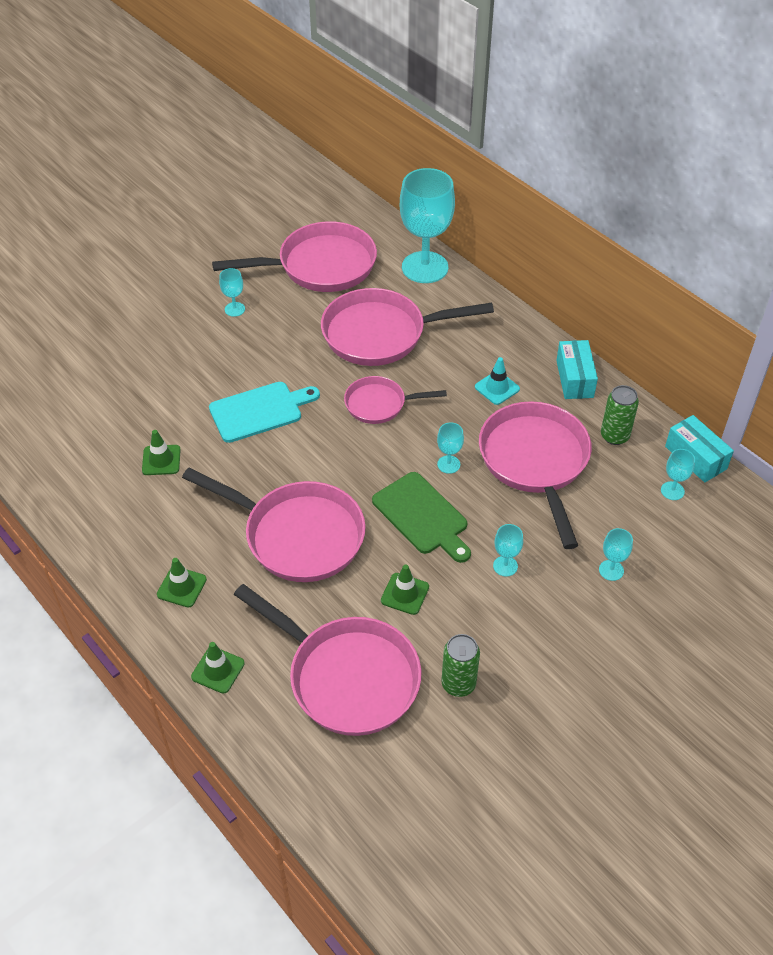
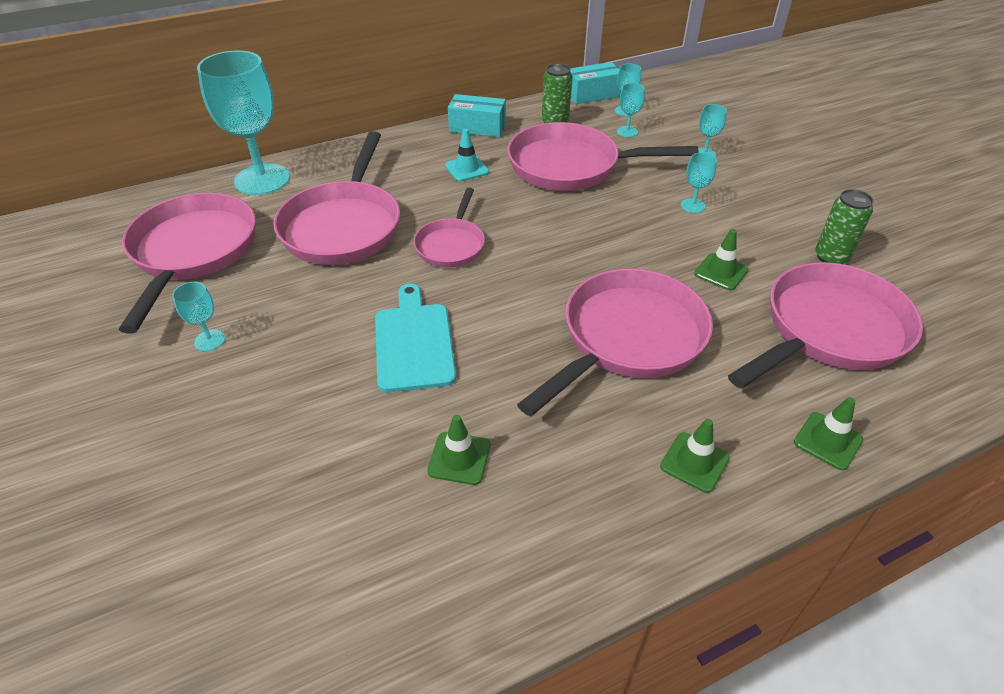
camera: 75 degrees left, 5 degrees down
green cutting board [372,472,471,563] -> none
turquoise goblet [437,422,464,474] -> turquoise goblet moved to [617,83,645,137]

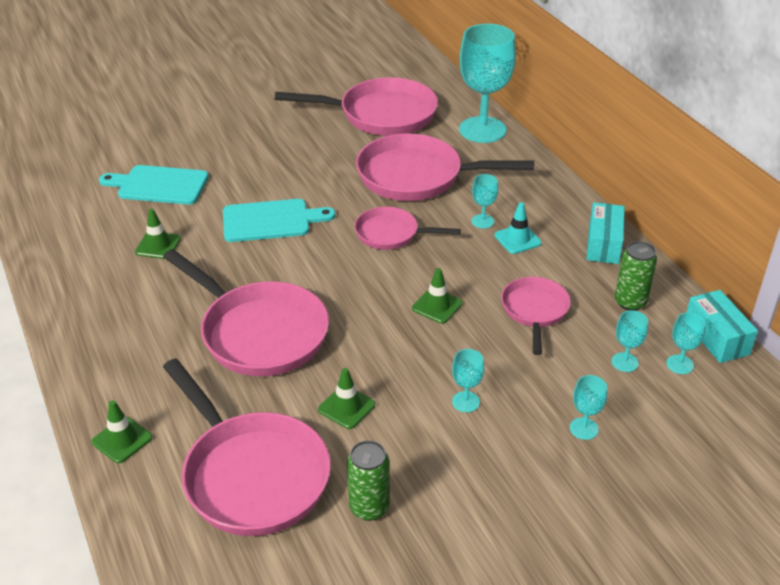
camera: 90 degrees right, 5 degrees down
turquoise goblet [172,282,225,351] -> turquoise goblet moved to [472,174,498,228]
pink pan [507,122,698,191] -> pink pan [501,277,571,355], size x0.56
green traffic cone [660,419,730,493] -> green traffic cone moved to [412,268,463,324]
none -> turquoise cutting board [99,165,209,205]

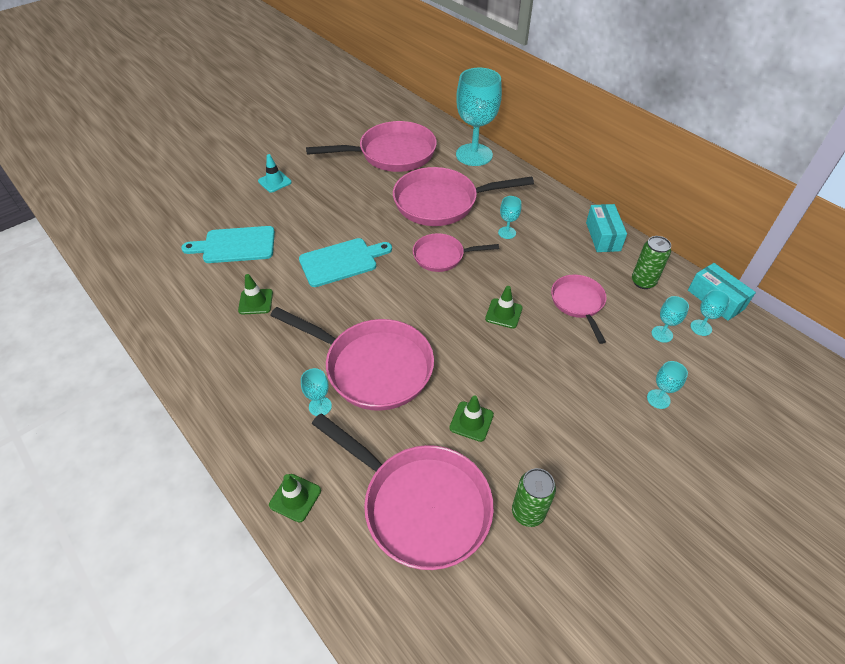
camera: 15 degrees left, 10 degrees up
turquoise goblet [452,349,484,412] -> turquoise goblet moved to [301,368,332,416]
turquoise traffic cone [495,202,542,254] -> turquoise traffic cone moved to [258,154,292,193]

